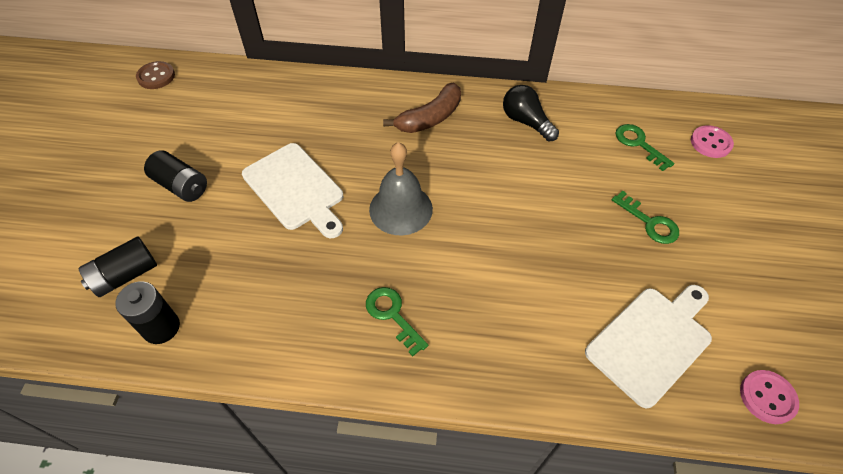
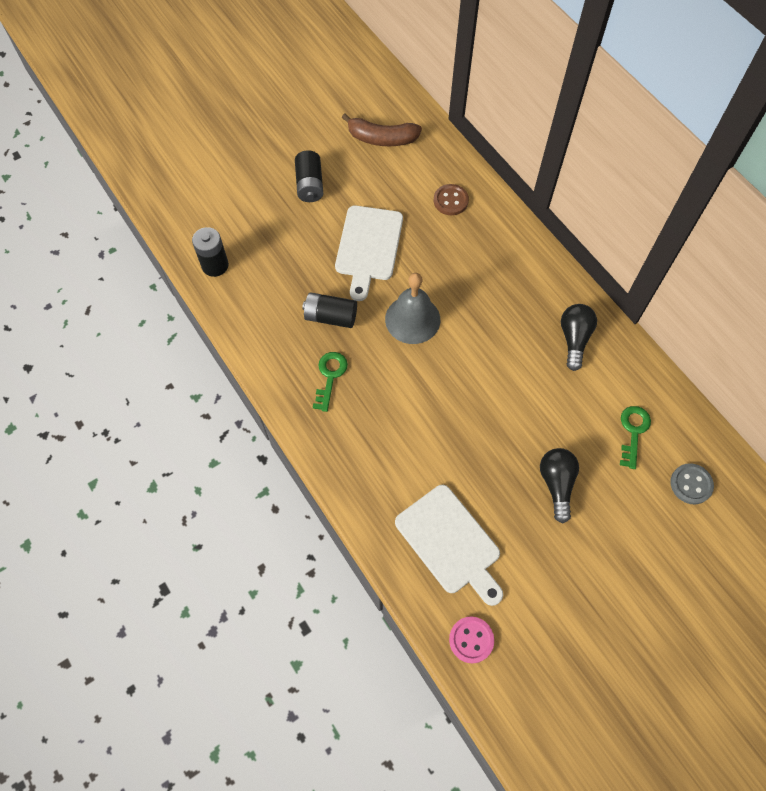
camera: 50 degrees right, 10 degrees up
black battery [79,237,157,297] -> black battery moved to [302,292,357,328]
brown button [136,61,175,89] -> brown button moved to [433,184,469,215]
brown banana [383,83,461,133] -> brown banana moved to [342,114,422,146]
white cutting board [585,285,712,409] -> white cutting board turned 45 degrees clockwise [395,485,503,606]
green key [612,191,679,244] -> black light bulb [540,448,579,523]
pink button [691,125,734,158] -> grey button [670,463,714,505]

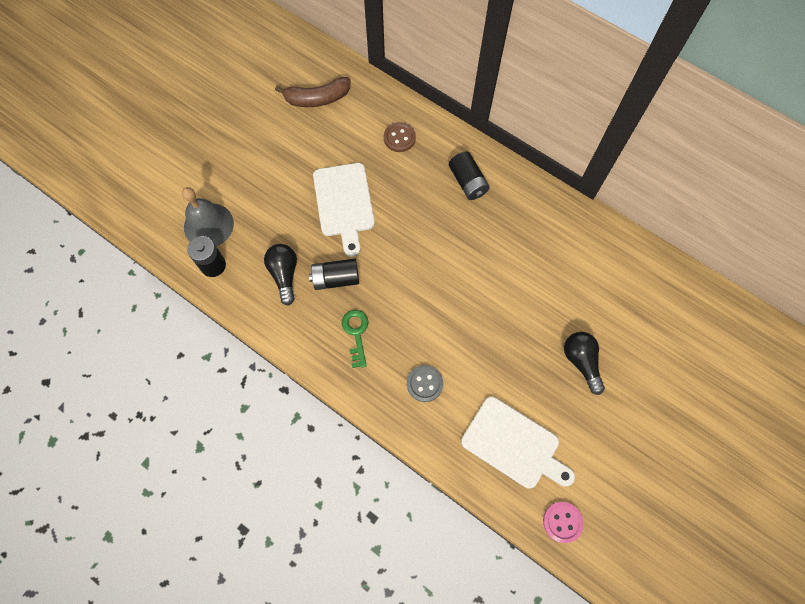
camera: 20 degrees left, 5 degrees up
black battery [295,150,323,202] -> black battery moved to [449,151,490,200]
grey bell [385,273,440,344] -> grey bell moved to [182,187,234,246]
black light bulb [561,304,597,371] -> black light bulb moved to [264,244,297,306]
green key [620,406,651,469] -> none
grey button [670,463,714,505] -> grey button moved to [407,365,443,402]

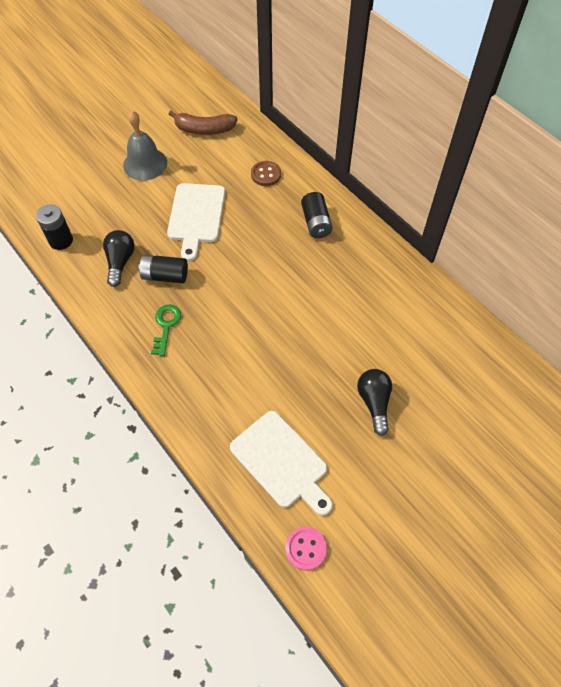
camera: 15 degrees right, 10 degrees down
grey bell [182,187,234,246] -> grey bell moved to [123,111,167,181]
grey button [407,365,443,402] -> none

